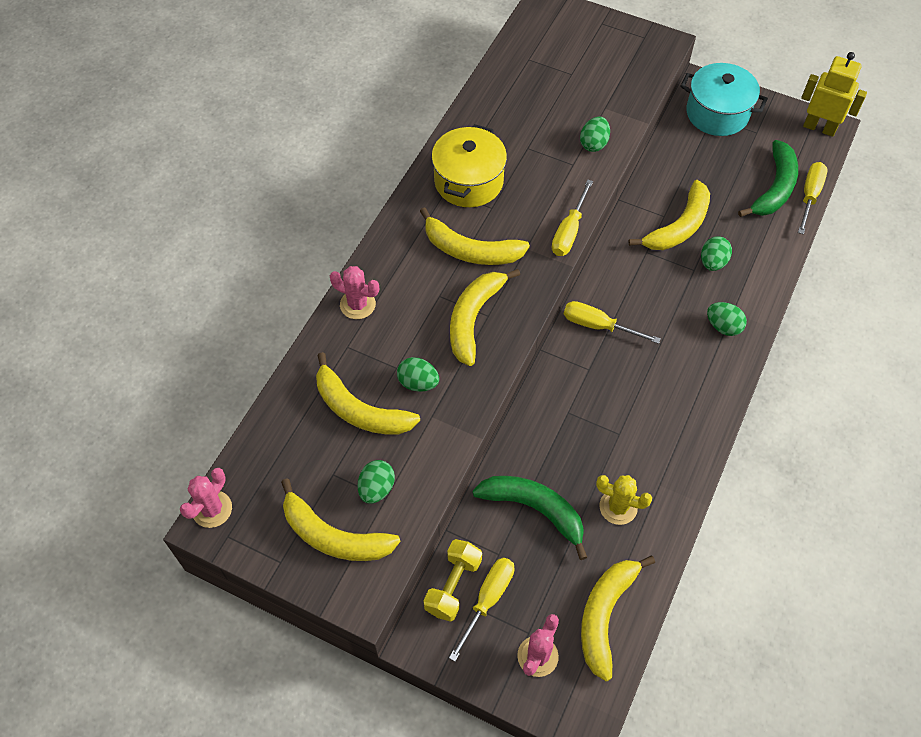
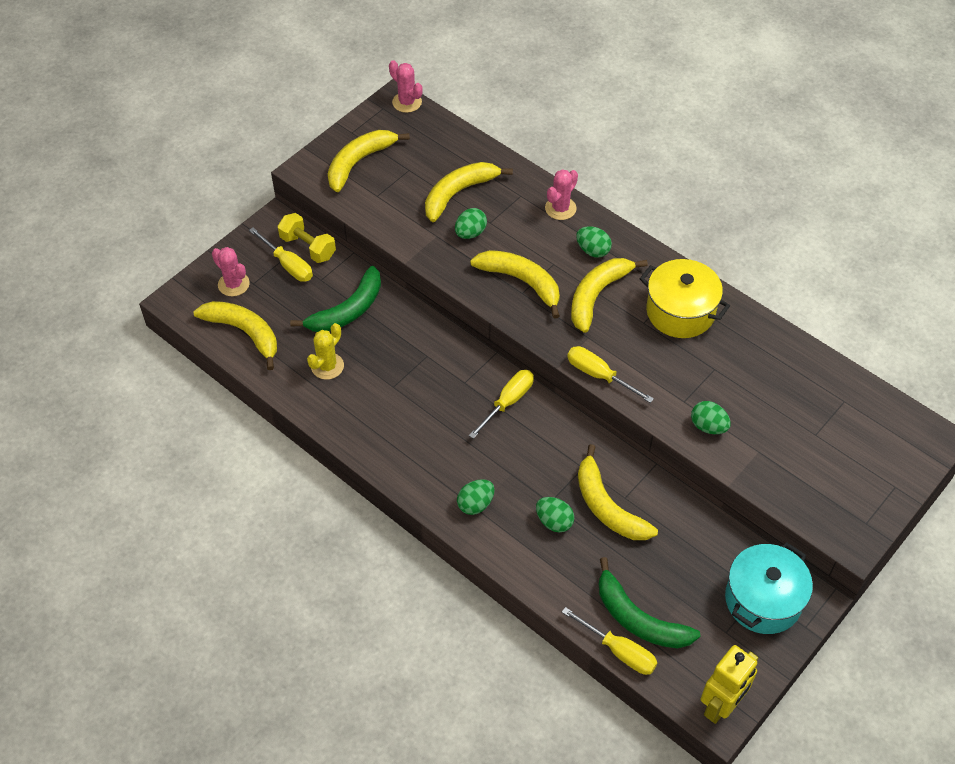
camera: 105 degrees right, 5 degrees down
green egg [358,460,395,504] -> green egg moved to [576,226,612,258]

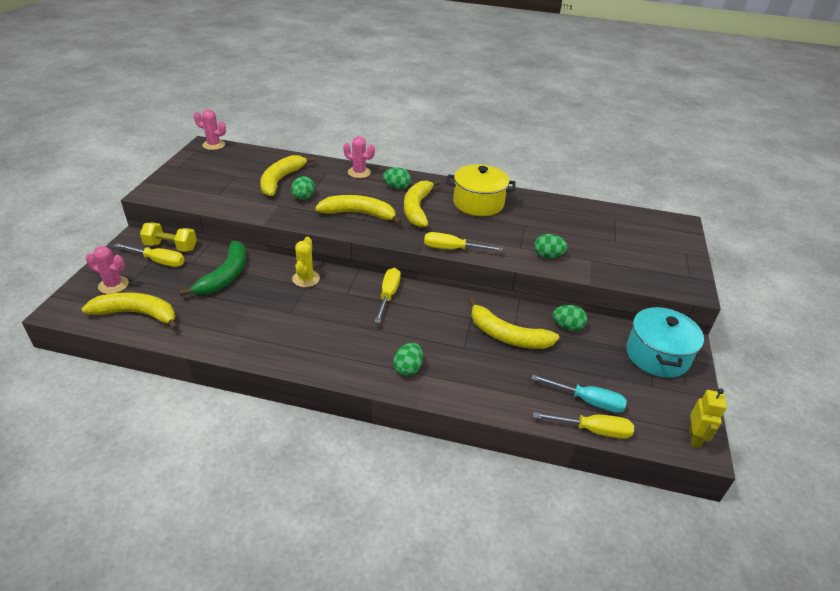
camera: 30 degrees left, 15 degrees down
yellow cactus [307,323,344,380] -> yellow cactus moved to [292,237,320,287]
yellow banana [328,130,410,192] -> none
green egg [536,497,574,533] -> green egg moved to [553,305,587,331]
pink cactus [545,169,578,220] -> pink cactus turned 75 degrees counterclockwise [343,136,375,178]
green banana [599,557,700,648] -> turquoise screwdriver [531,375,627,413]
yellow robot [701,645,758,724] -> yellow robot [689,388,727,448], size x0.67

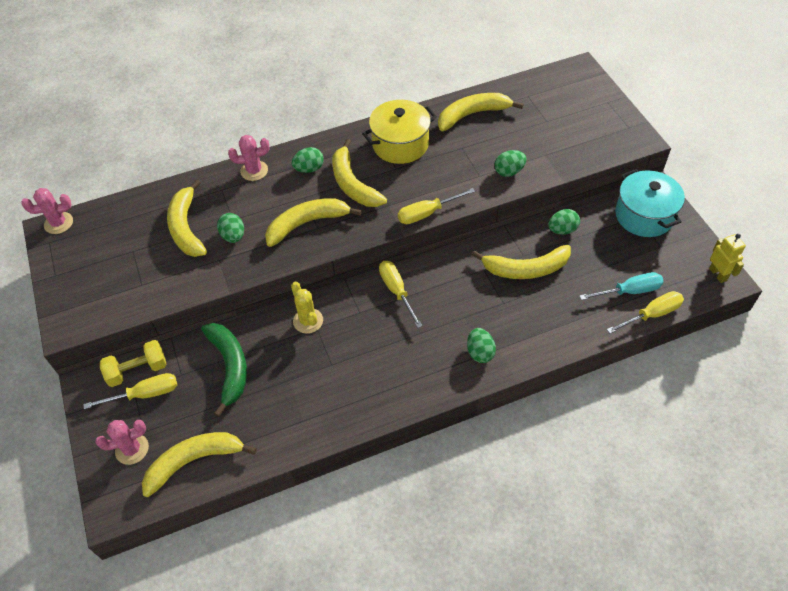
camera: 30 degrees left, 15 degrees up
none -> yellow banana [438,93,524,131]

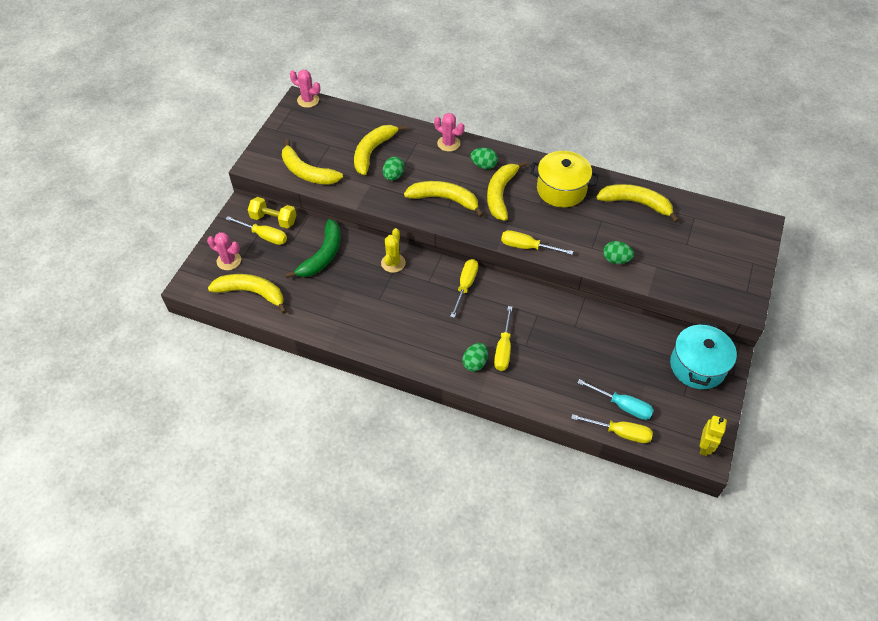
camera: 40 degrees right, 0 degrees up
yellow banana [472,245,571,279] -> yellow banana moved to [282,139,343,185]
green egg [548,209,580,235] -> none
none -> yellow screwdriver [494,306,512,371]

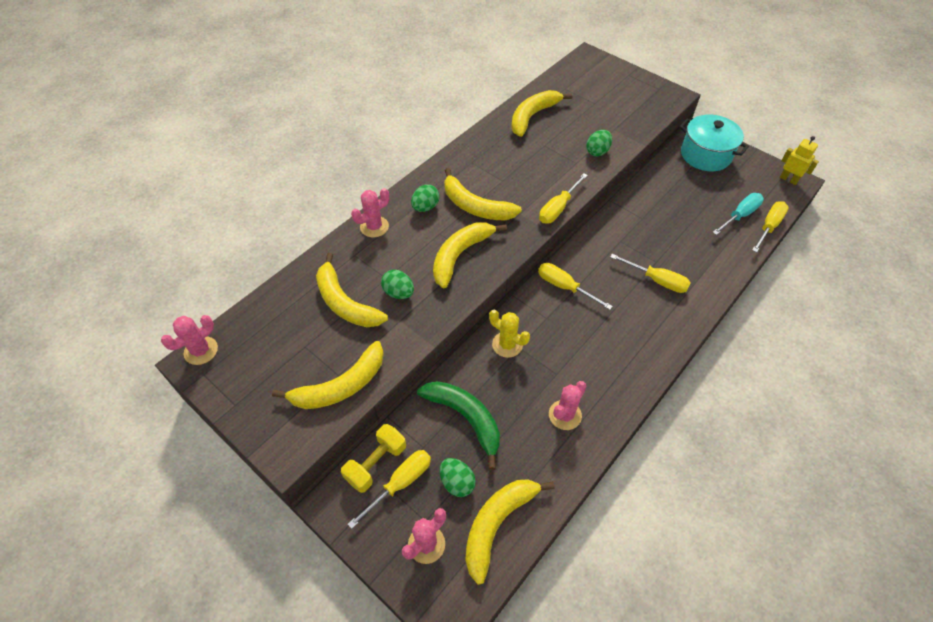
camera: 70 degrees left, 0 degrees up
green egg [462,343,488,372] -> green egg moved to [440,458,476,497]
yellow pot [530,151,599,207] -> none
none -> pink cactus [549,381,586,430]

